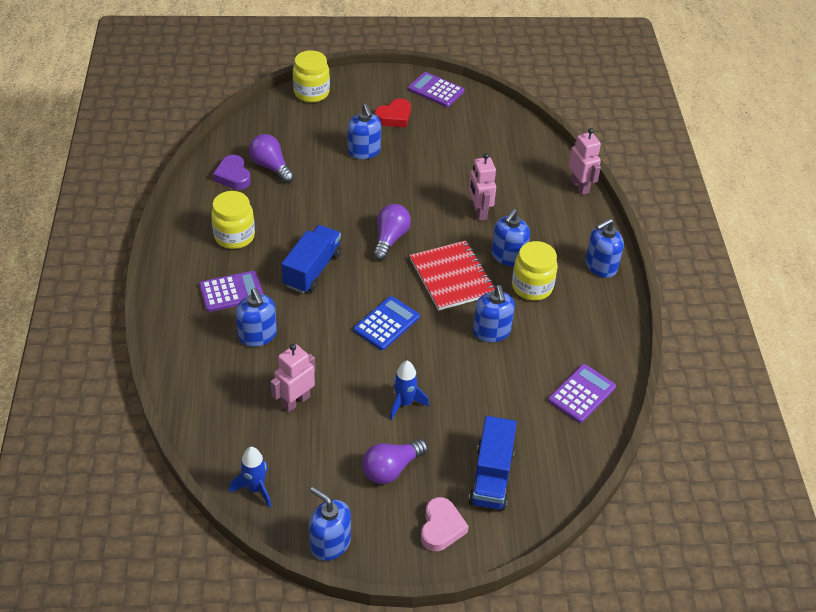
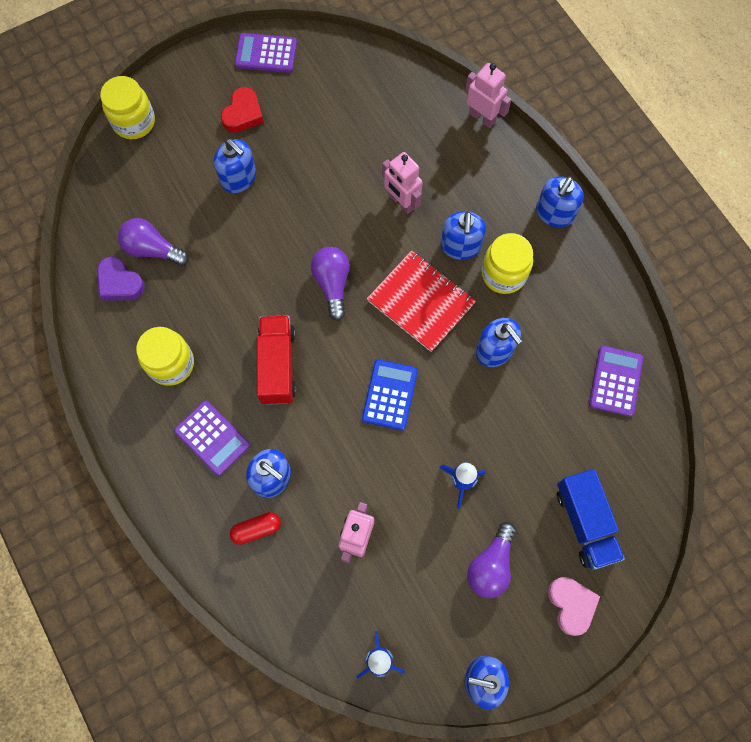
camera: 25 degrees left, 25 degrees up
purple calculator [199,271,264,312] -> purple calculator turned 90 degrees clockwise [174,401,250,476]
blue truck [281,225,342,293] -> red truck [257,315,296,405]
none -> red capsule [230,512,281,545]

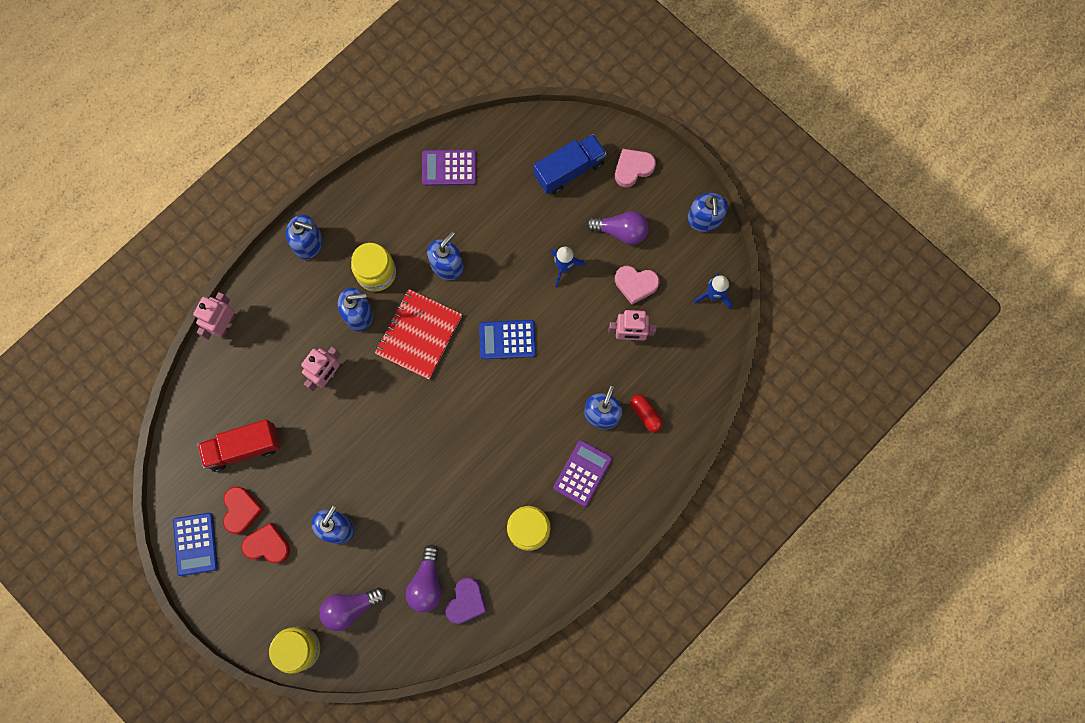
camera: 105 degrees left, 5 degrees up
purple calculator [235,33,297,73] -> blue calculator [173,513,218,576]
red truck [257,315,296,405] -> red truck moved to [197,419,280,472]
purple light bulb [311,247,350,321] -> purple light bulb moved to [319,587,386,631]
none -> red heart [223,486,264,534]
none -> pink heart [615,266,659,305]

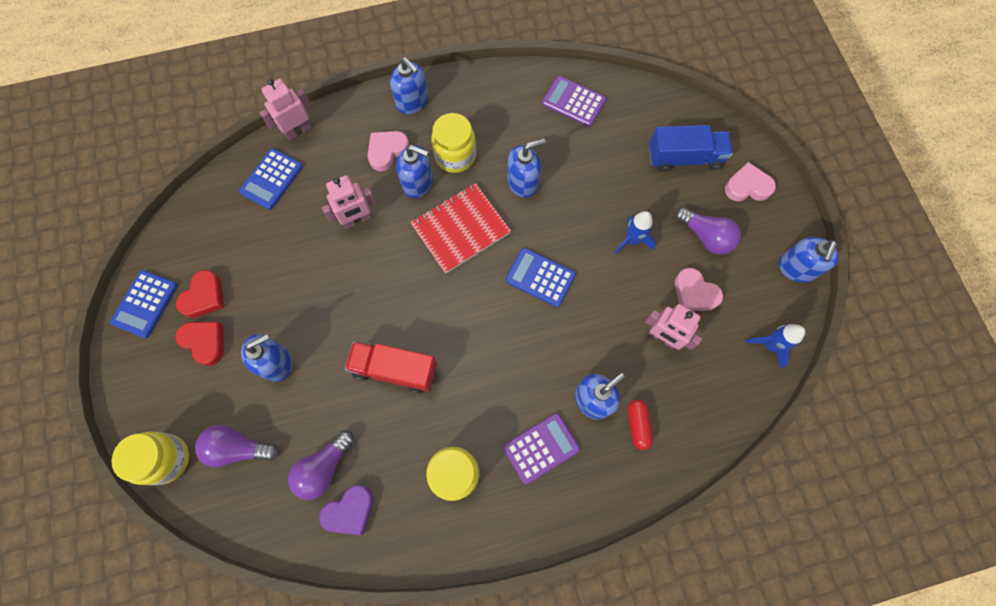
camera: 30 degrees right, 5 degrees down
red truck [197,419,280,472] -> red truck moved to [345,341,437,393]
none -> blue calculator [239,148,303,210]
none -> pink heart [368,131,409,171]

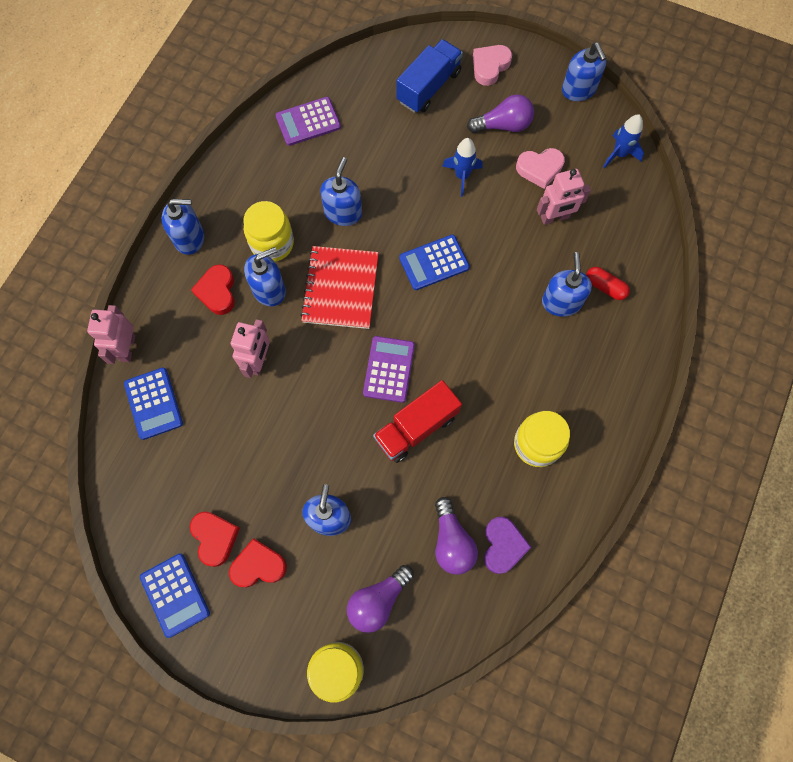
camera: 50 degrees left, 0 degrees up
pink heart [368,131,409,171] -> red heart [191,264,235,315]
purple calculator [503,413,580,484] -> purple calculator moved to [363,336,415,403]

